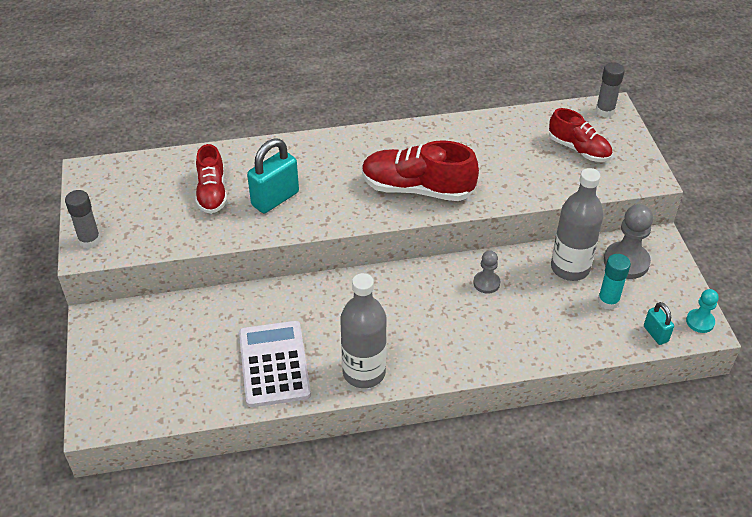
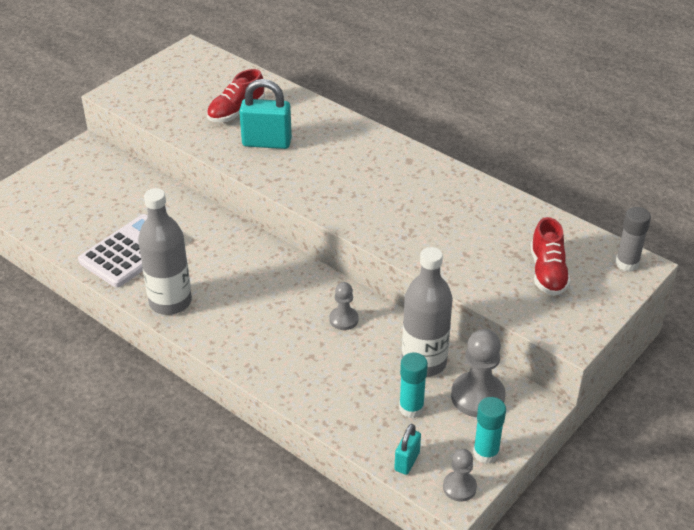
camera: 50 degrees right, 5 degrees down
grey glue stick [65,190,101,249] -> none
red shoe [362,140,479,201] -> none
turquoise pawn [686,289,719,333] -> grey pawn [443,449,477,502]
none -> turquoise glue stick [473,397,506,464]

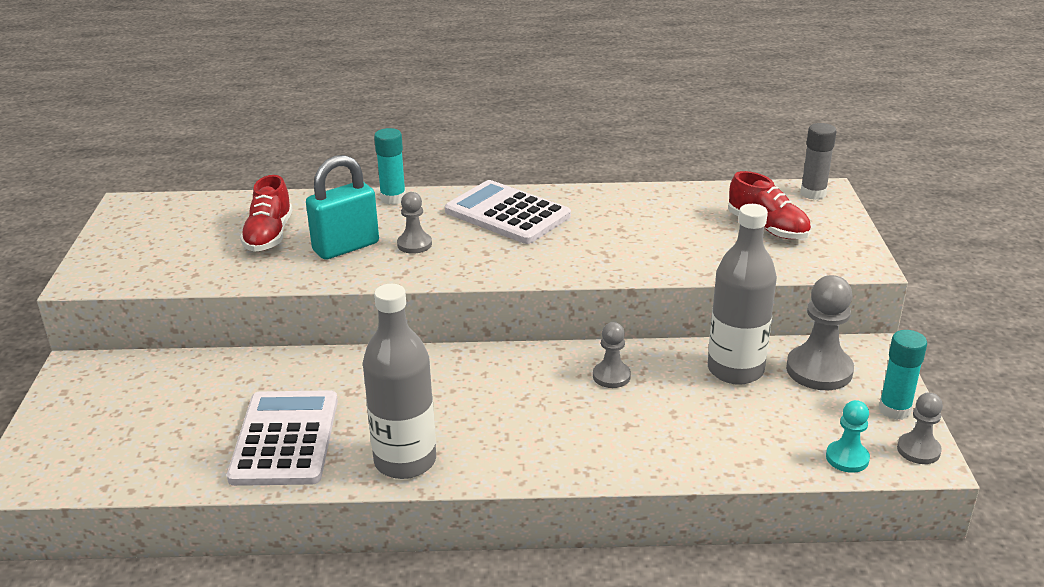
camera: 40 degrees left, 10 degrees down
turquoise padlock [394,424,421,475] -> turquoise pawn [826,400,870,473]
turquoise glue stick [399,352,428,418] -> turquoise glue stick moved to [374,128,406,205]
none -> grey pawn [397,192,432,254]
none -> white calculator [445,180,571,244]

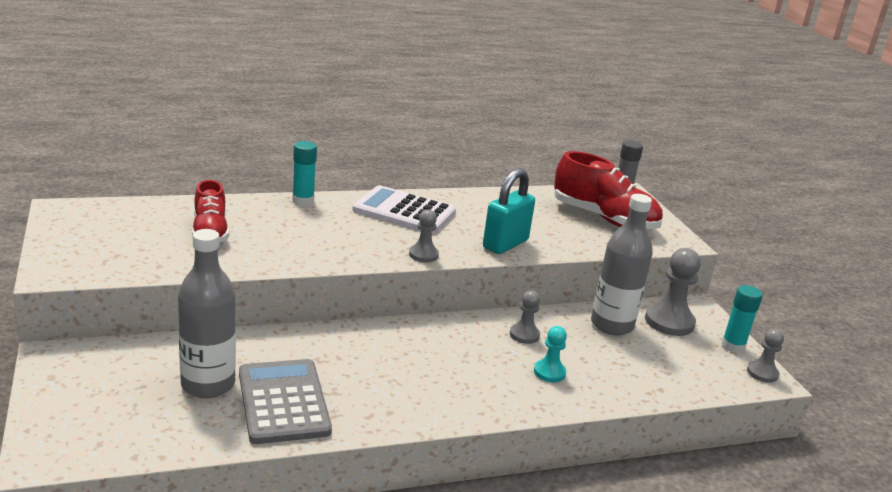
camera: 20 degrees left, 5 degrees down
white calculator [227,390,338,486] -> grey calculator [239,359,332,444]
turquoise padlock [306,155,379,260] -> turquoise padlock moved to [483,168,535,254]
grey bottle [363,284,436,479] -> grey bottle moved to [178,229,236,398]
grey pawn [397,192,432,254] -> grey pawn moved to [409,210,439,262]
red shoe [728,171,811,239] -> red shoe [554,151,663,230], size x1.57
turquoise pawn [826,400,870,473] -> turquoise pawn moved to [534,326,567,382]

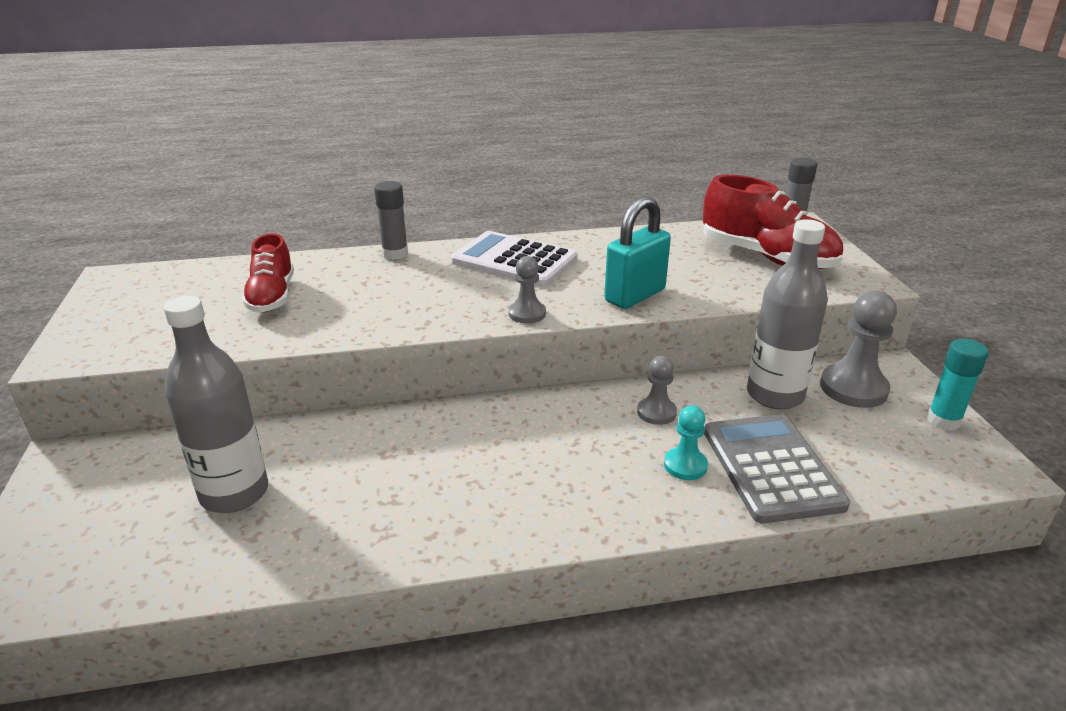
camera: 10 degrees right, 5 degrees up
grey calculator [239,359,332,444] -> grey calculator moved to [704,414,850,523]
turquoise glue stick [292,141,317,206] -> grey glue stick [374,181,408,260]
grey pawn [747,329,784,383] -> none

